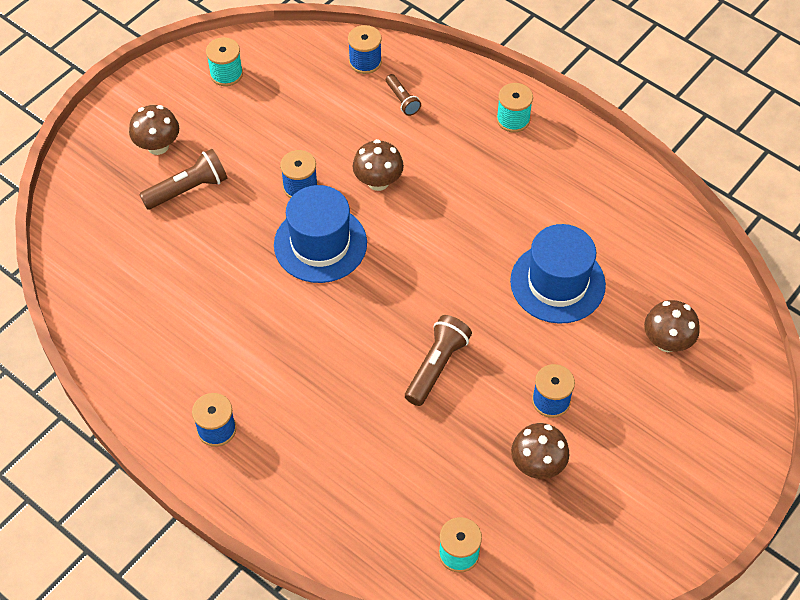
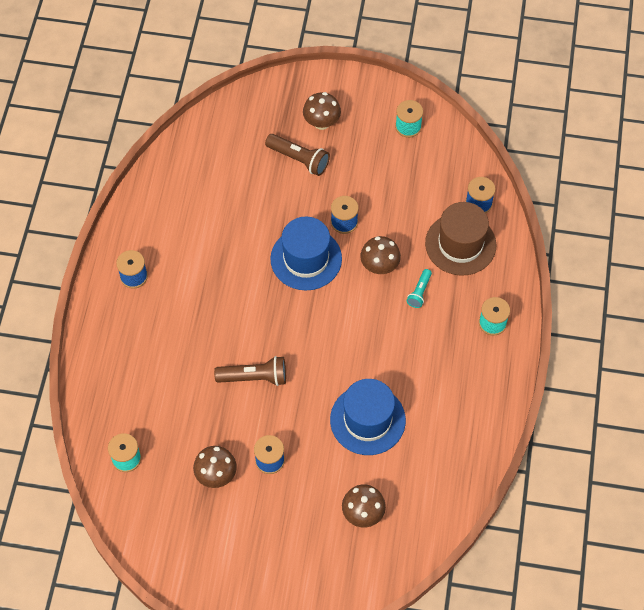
camera: 60 degrees right, 5 degrees up
brown flashlight [386,74,421,116] -> brown hat [425,202,497,276]
none -> turquoise flashlight [406,269,432,308]

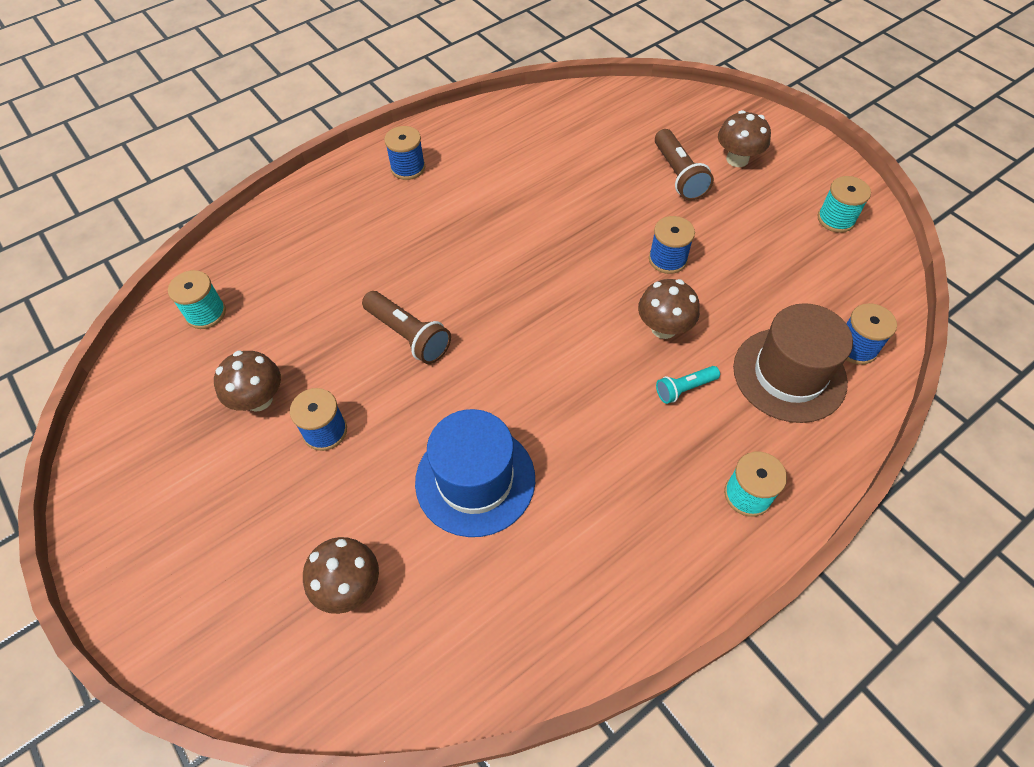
camera: 45 degrees right, 5 degrees down
blue hat [270,217,342,290] -> none

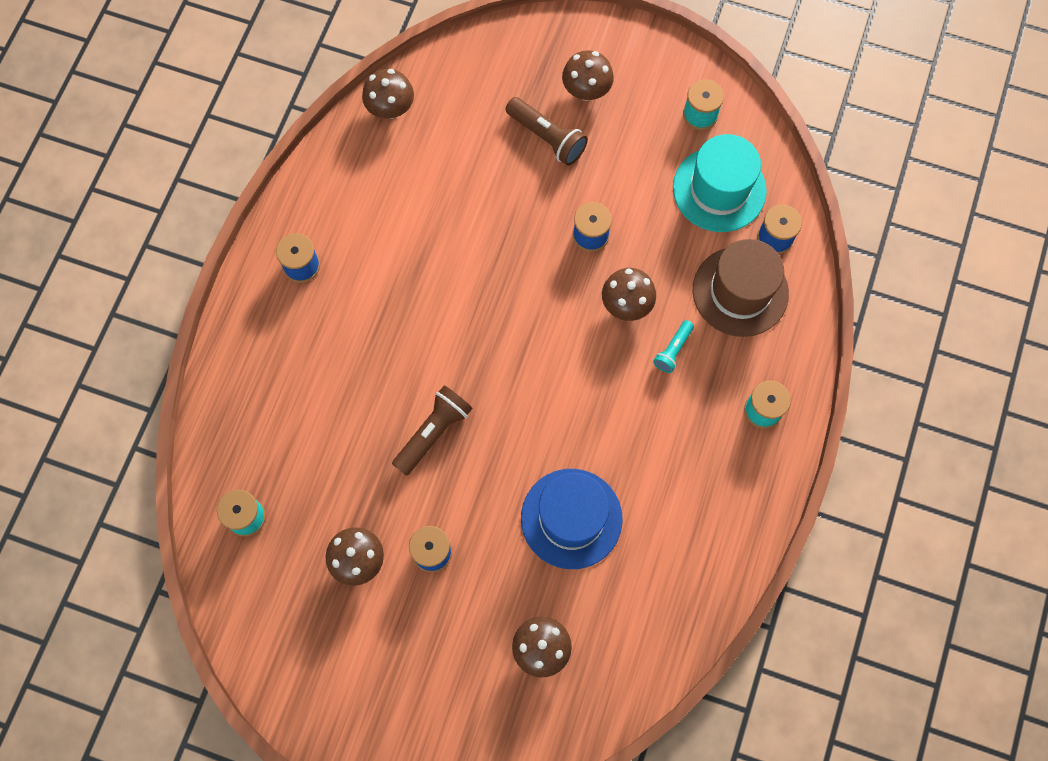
camera: 35 degrees left, 15 degrees up
brown flashlight [362,291,451,364] -> brown flashlight turned 60 degrees counterclockwise [392,386,472,476]
none -> brown mushroom [362,69,414,119]
none -> turquoise hat [673,134,767,232]

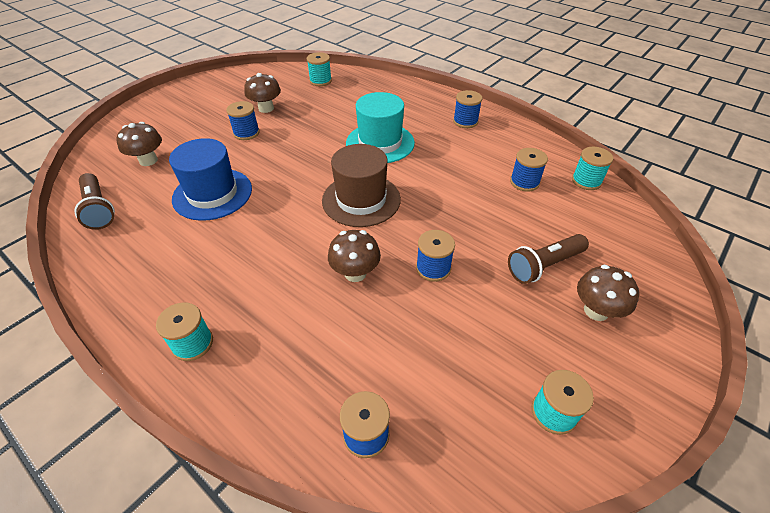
camera: 110 degrees right, 25 degrees down
brown mushroom [362,69,414,119] -> turquoise spool [572,147,613,190]
brown flashlight [392,386,472,476] -> brown flashlight moved to [74,173,115,230]
turquoise flashlight [653,320,694,373] -> none
turquoise hat [673,134,767,232] -> turquoise hat moved to [346,92,415,163]
brown hat [693,239,789,337] -> brown hat moved to [322,144,401,227]
none -> blue spool [510,148,548,192]

